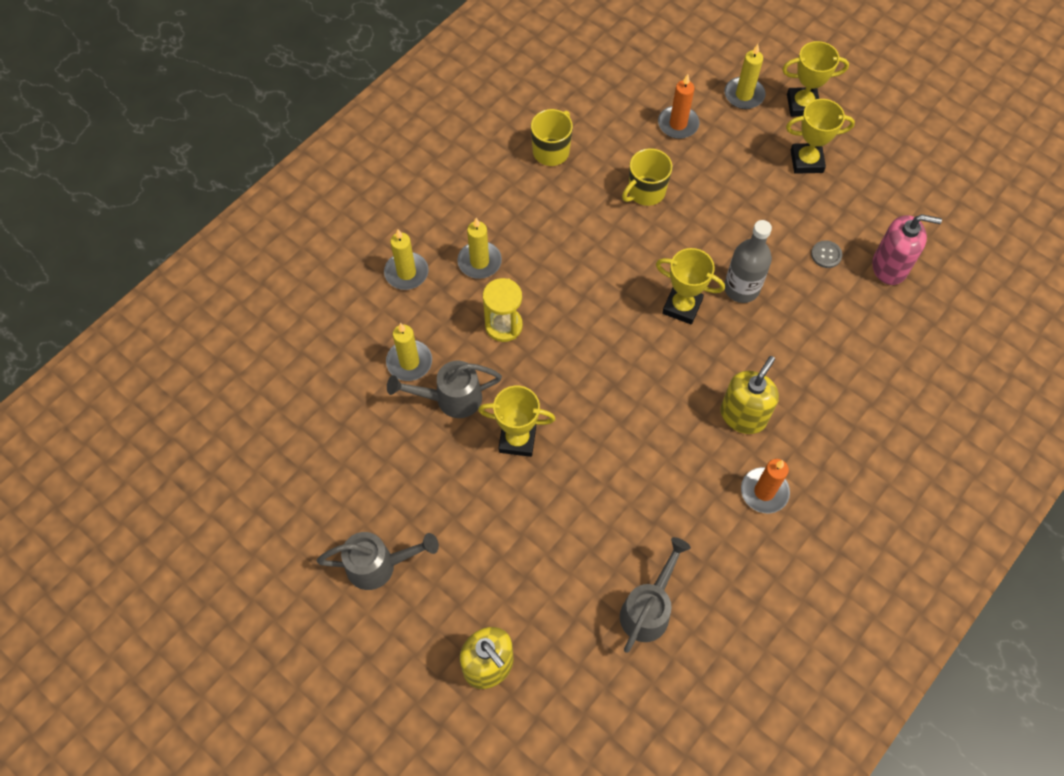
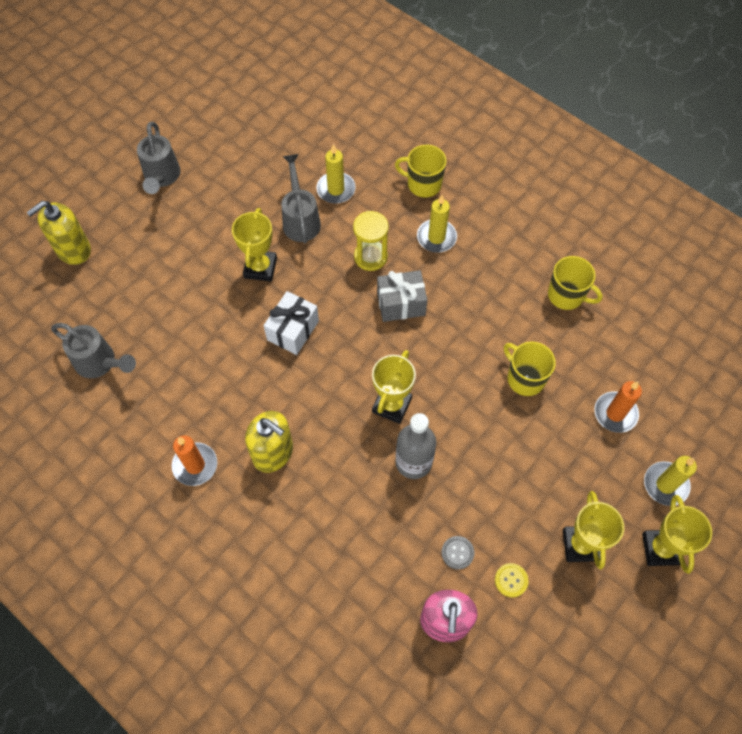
camera: 90 degrees right, 0 degrees up
yellow candle [384,229,429,290] -> yellow mug [395,145,447,197]
none -> white gift [263,291,319,355]
none -> grey gift [377,270,427,322]
none -> yellow button [495,563,529,598]

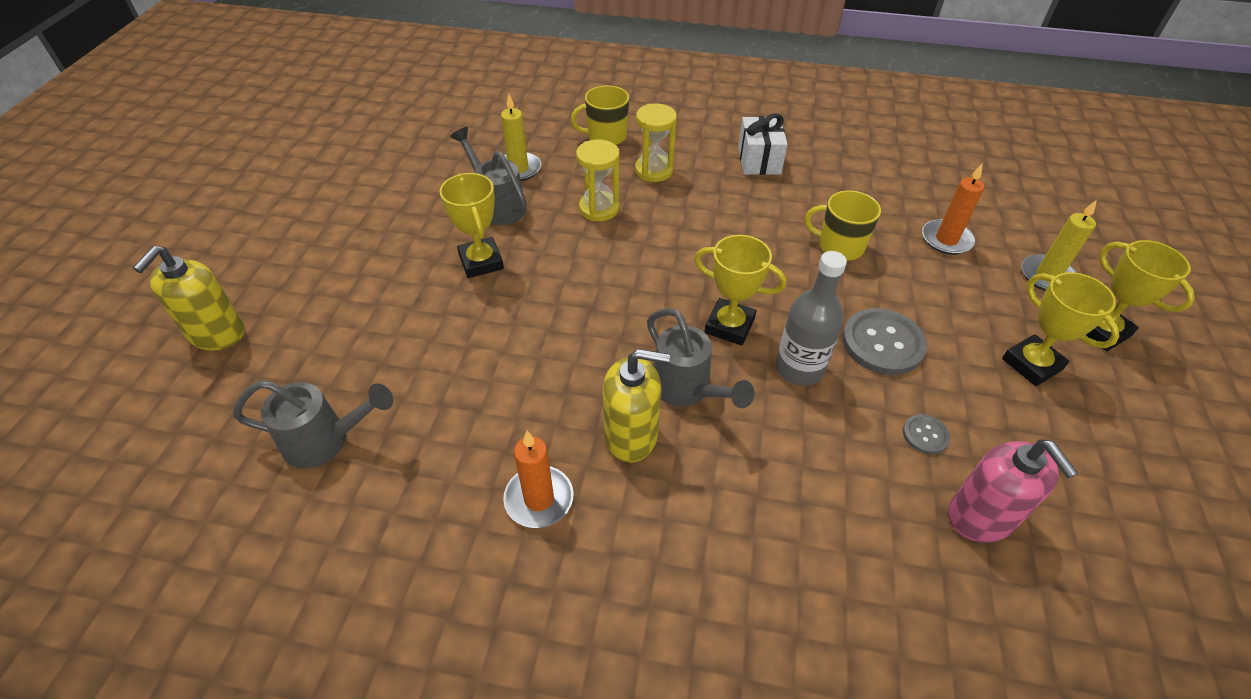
camera: 30 degrees left, 15 degrees down
grey watering can [137,122,181,194] -> grey watering can moved to [647,308,754,408]
white gift [263,291,319,355] -> white gift moved to [738,114,788,175]
yellow trophy [372,350,416,424] -> yellow trophy turned 60 degrees counterclockwise [694,235,786,345]
grey gift [377,270,427,322] -> none
yellow candle [417,195,457,253] -> yellow hourglass [635,104,677,182]
yellow button [495,563,529,598] -> none
yellow mug [548,256,603,310] -> none
none -> grey button [842,308,927,375]

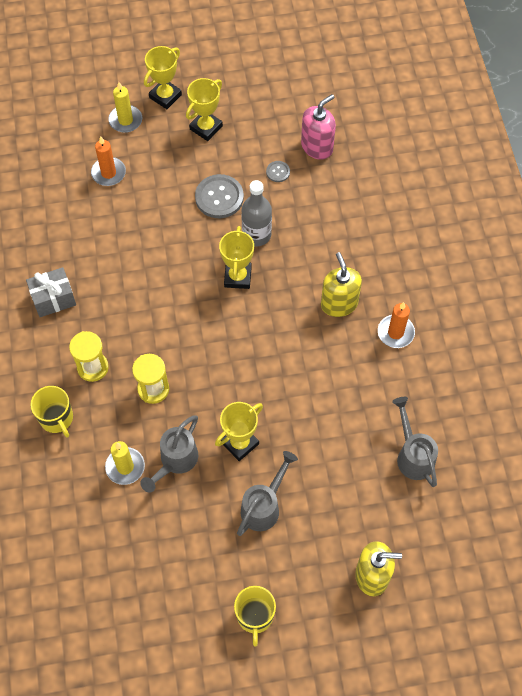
camera: 110 degrees left, 15 degrees up
grey watering can [647,308,754,408] -> grey watering can moved to [237,451,298,536]
white gift [738,114,788,175] -> grey gift [26,267,76,317]
yellow mug [805,190,881,261] -> yellow mug moved to [234,586,276,647]

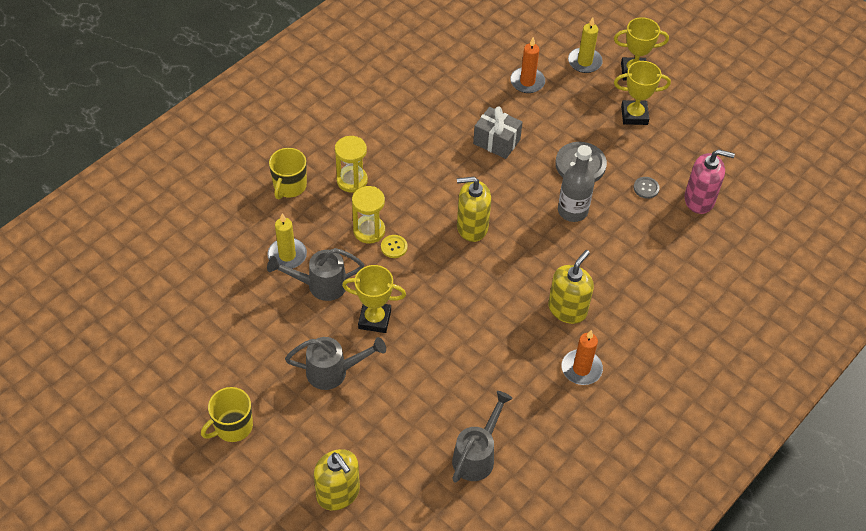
camera: 50 degrees right, 10 degrees down
grey gift [26,267,76,317] -> grey gift moved to [473,107,523,159]
yellow trophy [219,226,254,289] -> none
none -> yellow button [381,235,408,258]
none -> yellow soap dispenser [457,177,491,242]

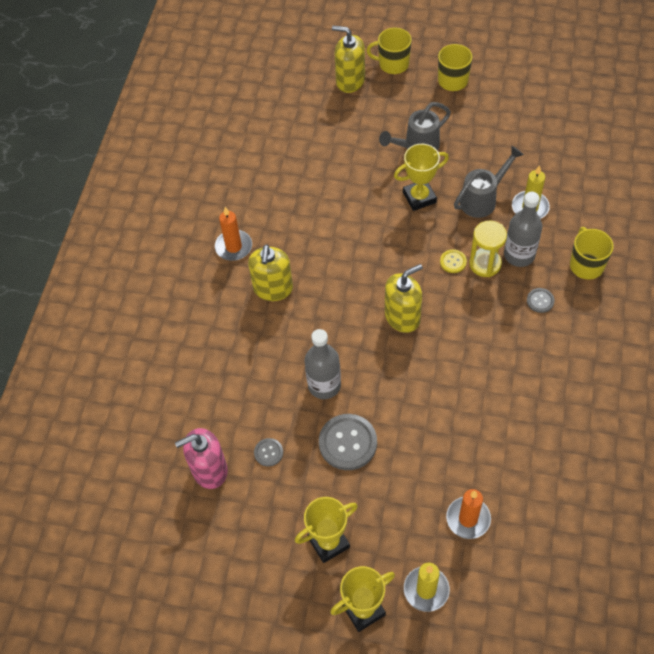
camera: 155 degrees right, 5 degrees up
yellow hourglass [335,136,368,193] -> grey button [527,288,554,313]
grey watering can [452,391,513,483] -> none
grey gift [473,107,523,159] -> none
none -> yellow mug [366,28,412,74]
none -> grey bottle [504,192,542,267]

